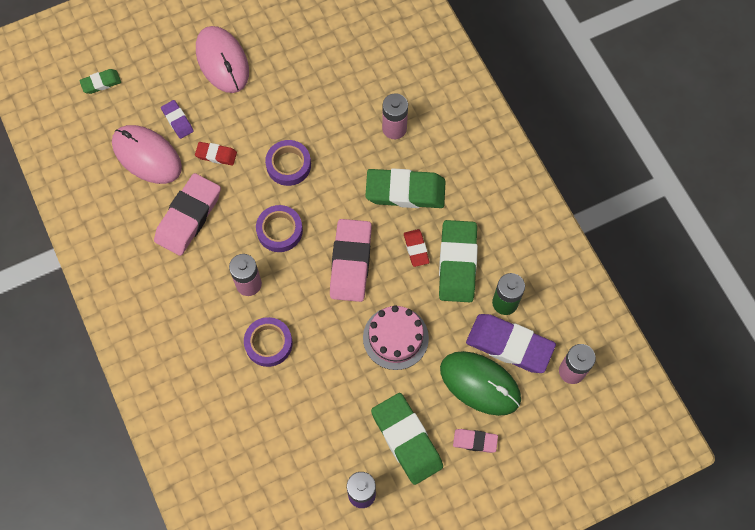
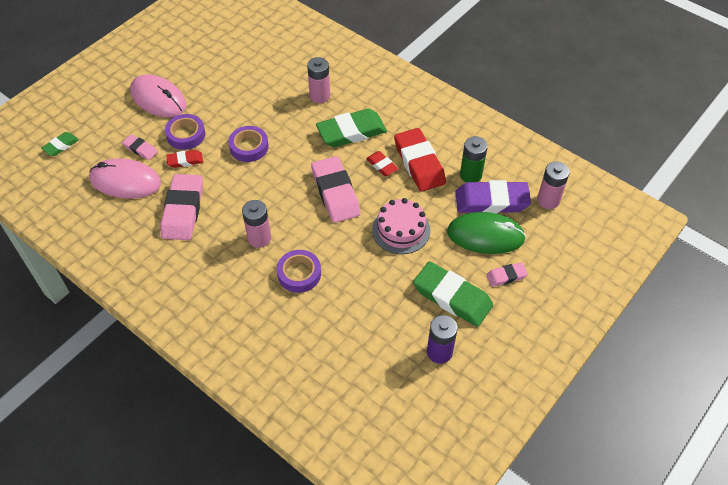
camera: 25 degrees left, 15 degrees down
purple eraser [161,100,194,139] -> pink eraser [122,134,158,160]
purple tape [256,205,303,252] -> purple tape moved to [165,114,205,150]
green eraser [439,220,478,302] -> red eraser [394,128,446,192]

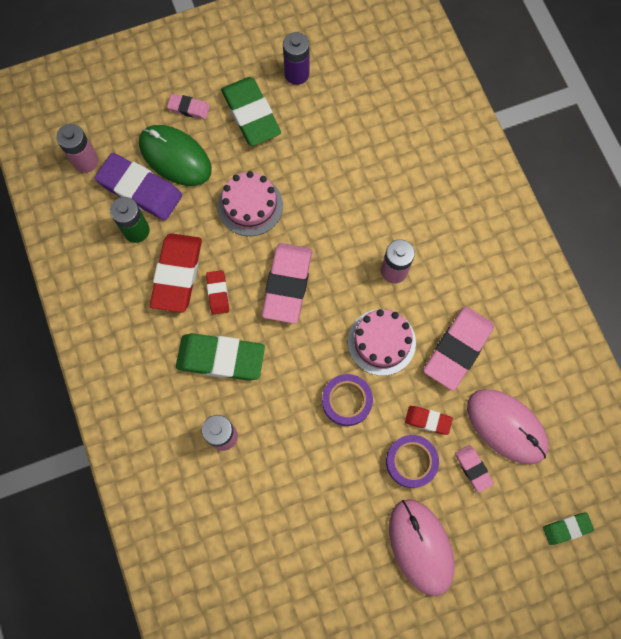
camera: 150 degrees left, 20 degrees up
purple tape [277,250,321,293] -> none
none -> pink cake [348,309,416,376]

